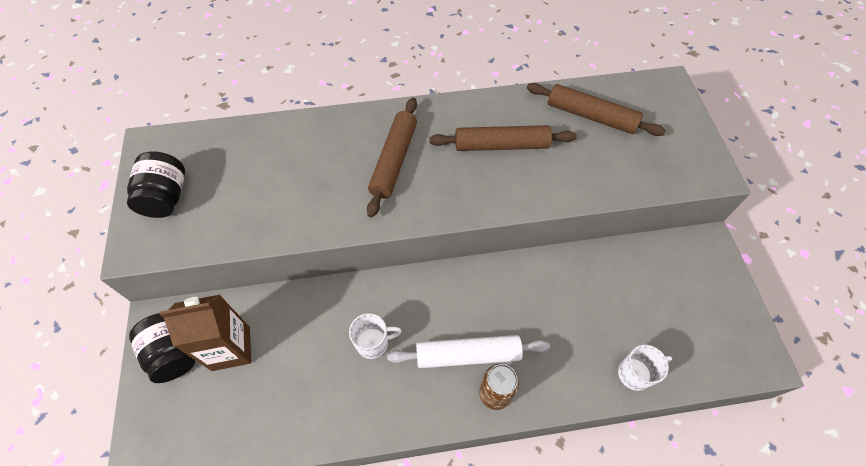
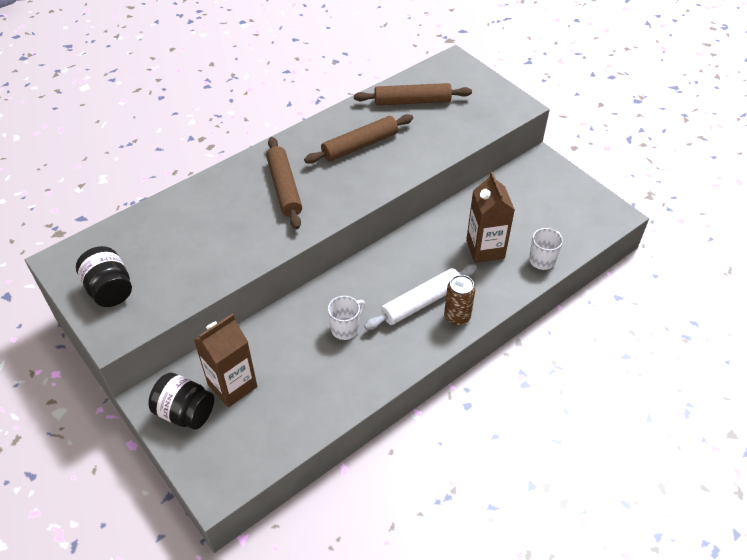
camera: 30 degrees left, 10 degrees down
none -> brown carton [466,172,515,263]

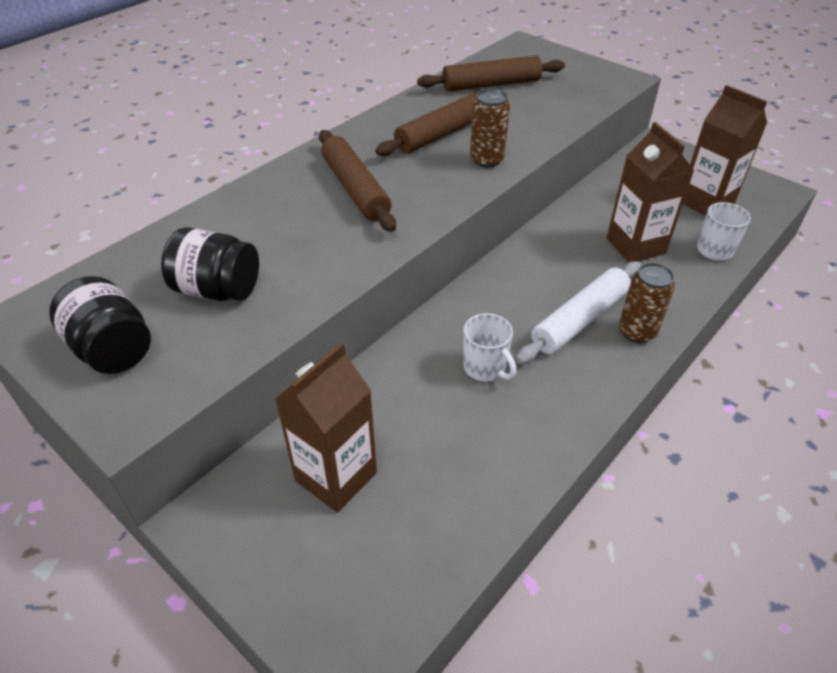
camera: 10 degrees left, 5 degrees down
black jar [148,373,214,430] -> black jar moved to [161,227,259,301]
white mug [328,296,365,340] -> white mug turned 105 degrees clockwise [463,313,516,382]
none -> brown can [470,89,510,168]
none -> brown carton [683,85,767,216]

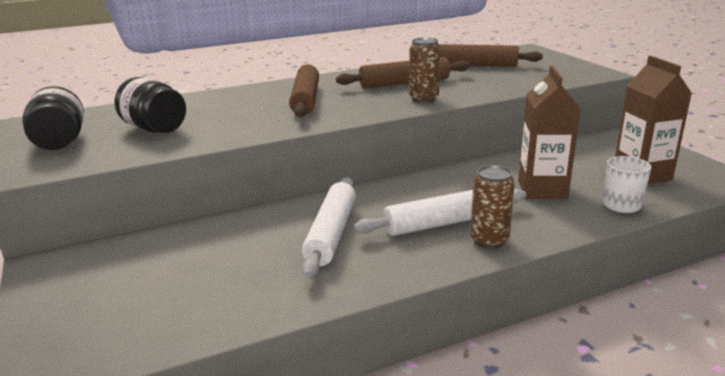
camera: 25 degrees right, 20 degrees down
brown carton [275,343,377,513] -> none
white mug [463,313,516,382] -> white rolling pin [302,177,356,278]

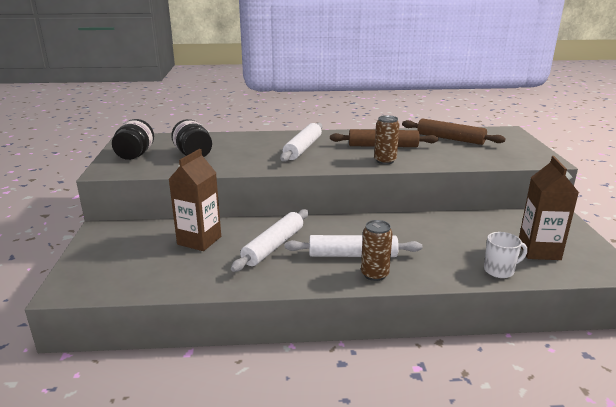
camera: 20 degrees right, 0 degrees up
brown rolling pin [289,65,319,117] -> white rolling pin [280,123,323,162]
brown carton [518,66,581,199] -> brown carton moved to [168,149,221,251]

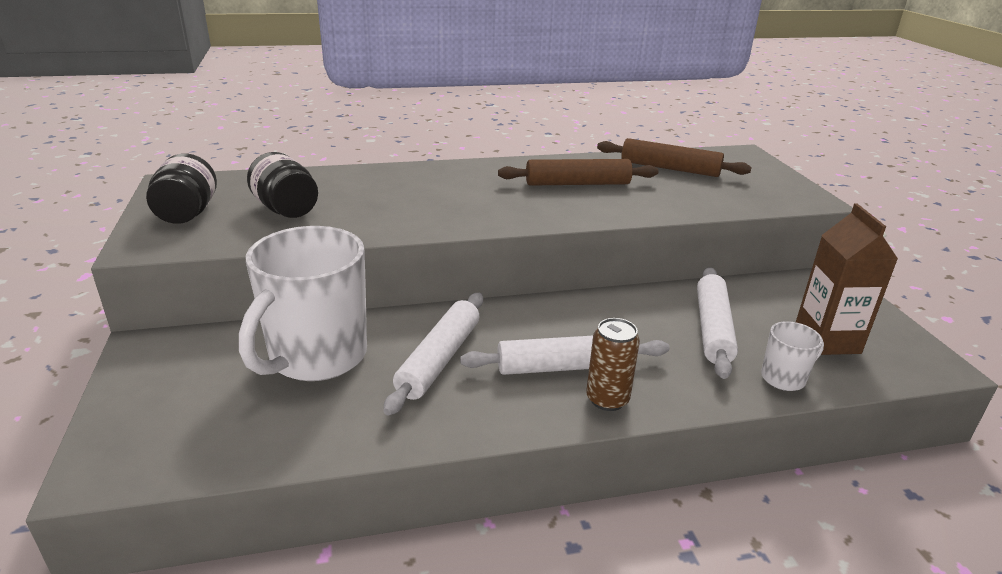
camera: 10 degrees left, 5 degrees up
brown carton [168,149,221,251] -> white mug [239,226,367,381]
white rolling pin [280,123,323,162] -> white rolling pin moved to [697,267,738,379]
brown can [374,115,400,164] -> none

